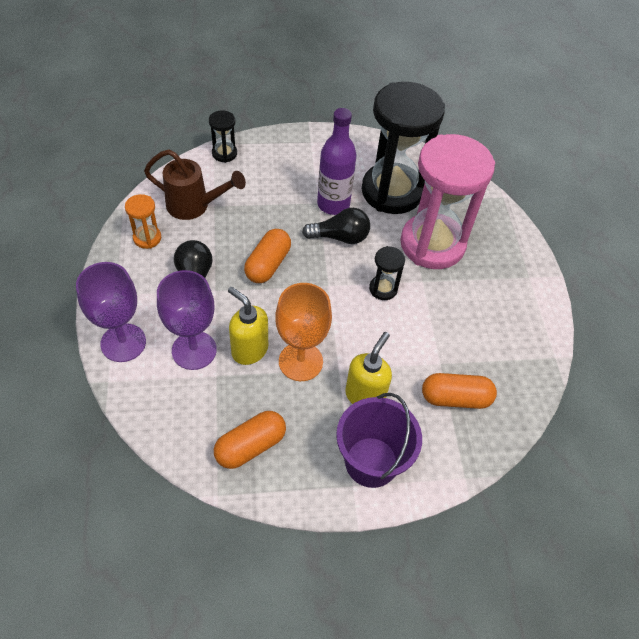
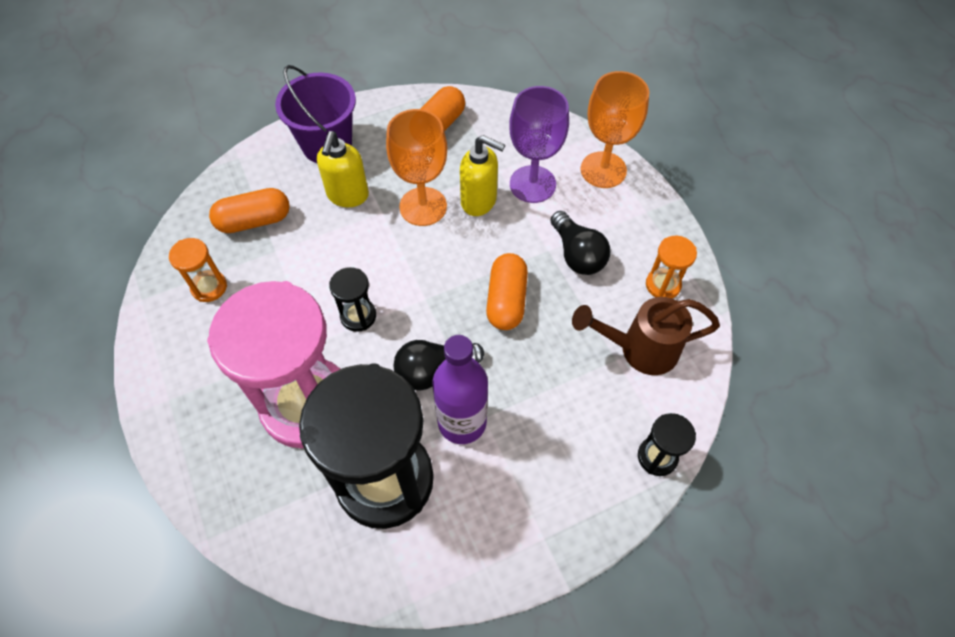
camera: 165 degrees right, 5 degrees up
purple goblet [76,262,146,362] -> orange goblet [581,71,649,188]
none -> orange hourglass [169,238,227,302]

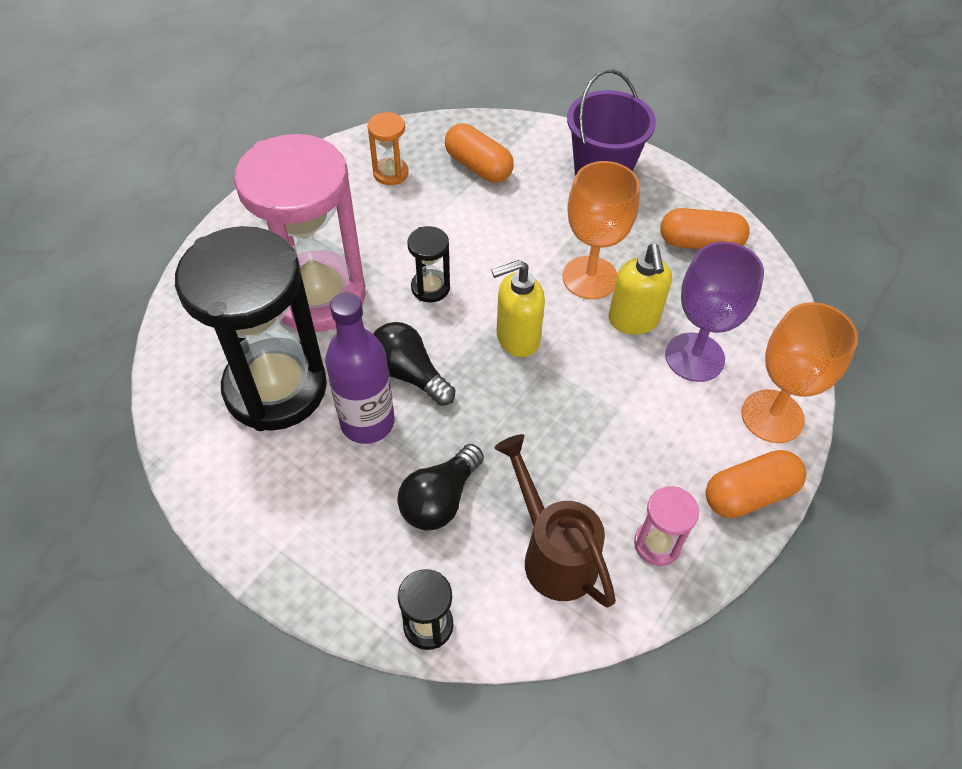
camera: 60 degrees right, 5 degrees down
yellow soap dispenser [317,131,369,207] -> yellow soap dispenser moved to [491,260,545,357]
orange capsule [486,253,528,330] -> orange capsule moved to [706,450,806,518]
black light bulb [550,211,611,275] -> black light bulb moved to [398,444,484,531]
orange hourglass [646,236,697,299] -> pink hourglass [634,486,699,566]

